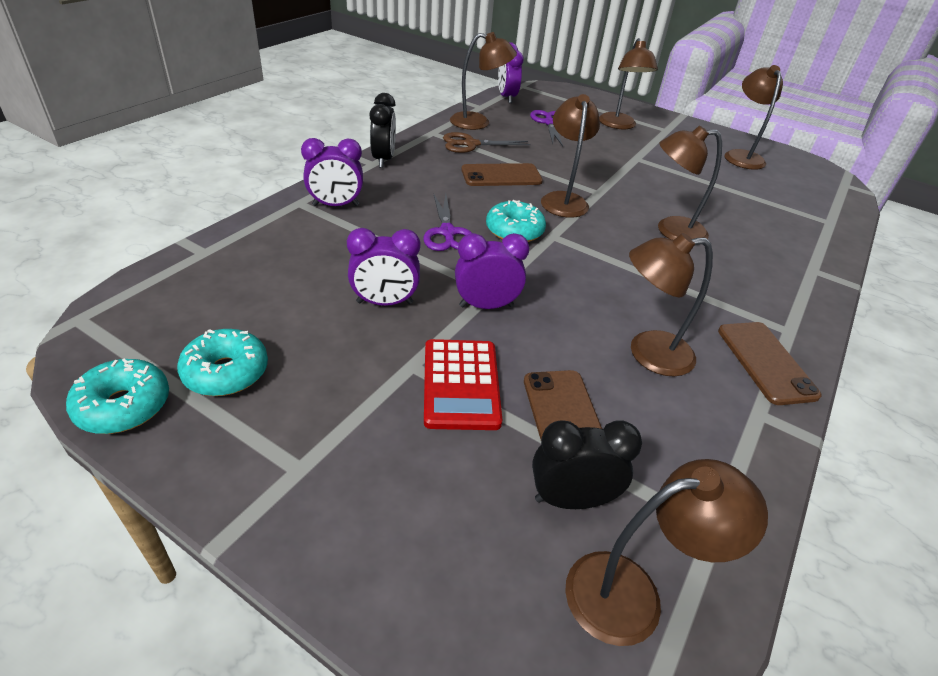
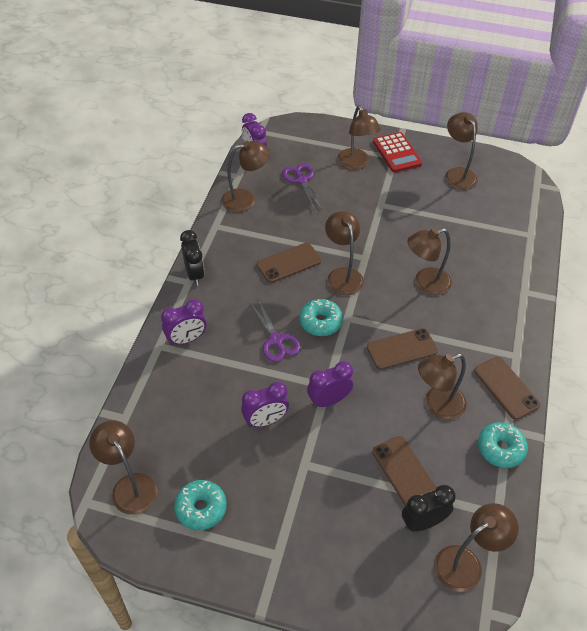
camera: 15 degrees left, 10 degrees up
turquoise donut [66,358,169,434] -> turquoise donut moved to [478,422,528,468]
red calculator [424,339,502,430] -> red calculator moved to [373,132,422,172]
brown scissors [443,132,531,153] -> none
none -> brown lamp [89,420,157,515]
none -> brown phone [367,328,438,370]

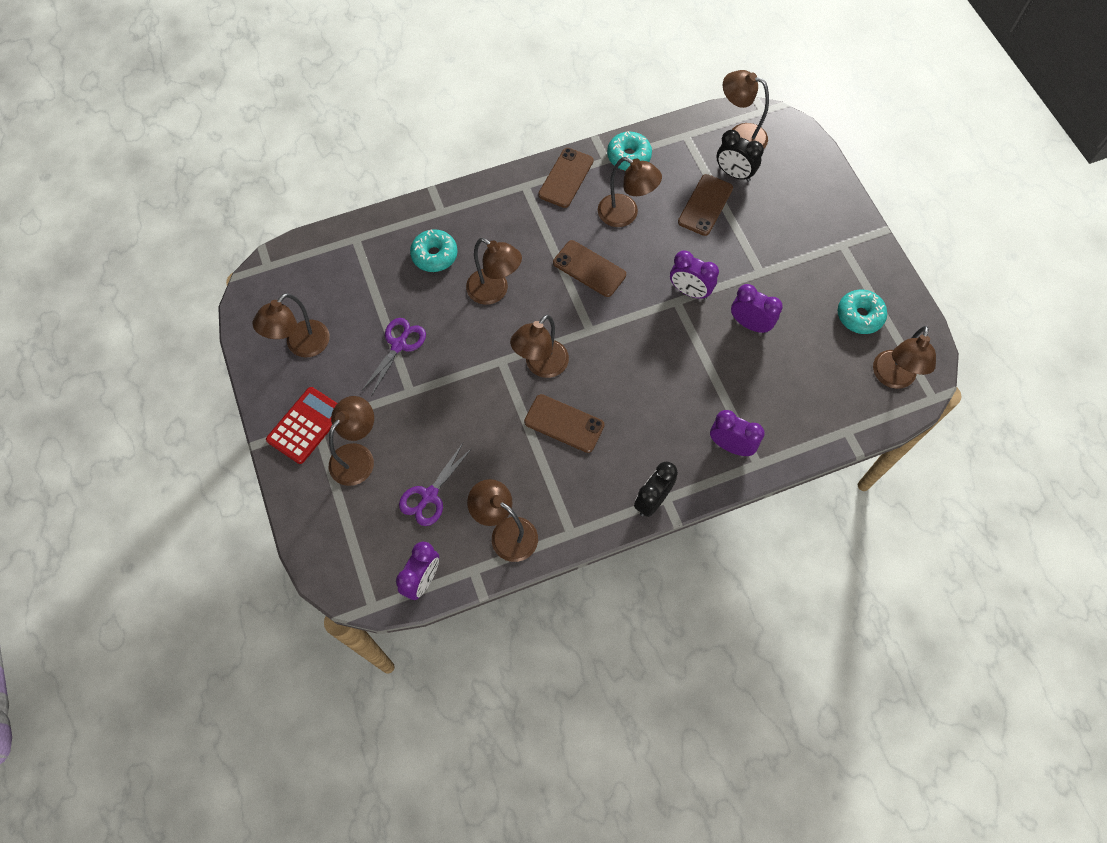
camera: 125 degrees left, 15 degrees up
purple scissors [249,299,301,362] -> purple scissors moved to [362,318,426,396]
turquoise donut [299,299,343,336] -> turquoise donut moved to [410,229,458,272]

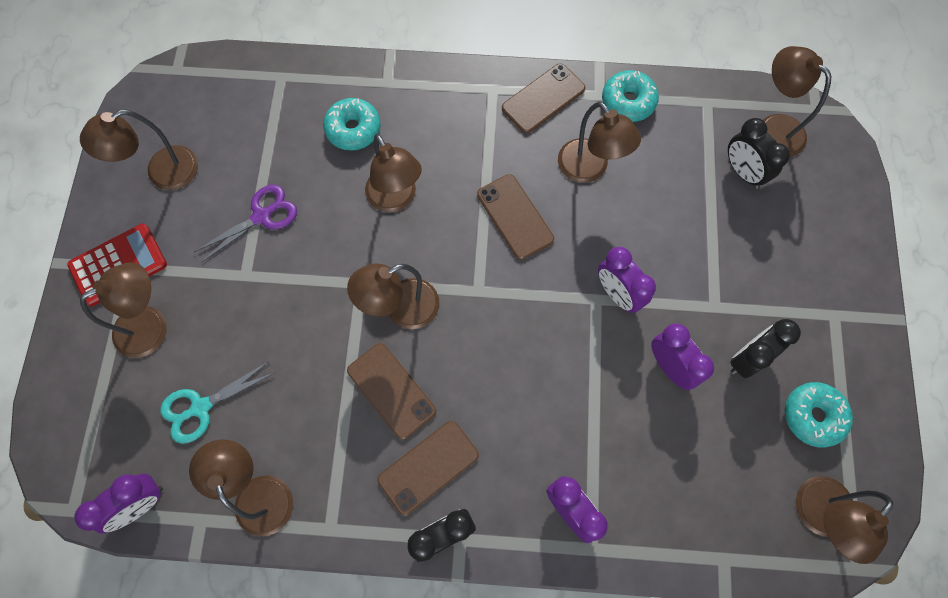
camera: 25 degrees right, 5 degrees up
purple scissors [399,443,472,526] -> turquoise scissors [160,361,274,444]
brown phone [678,174,733,236] -> brown phone moved to [378,421,479,515]
none -> black clock [730,319,801,378]

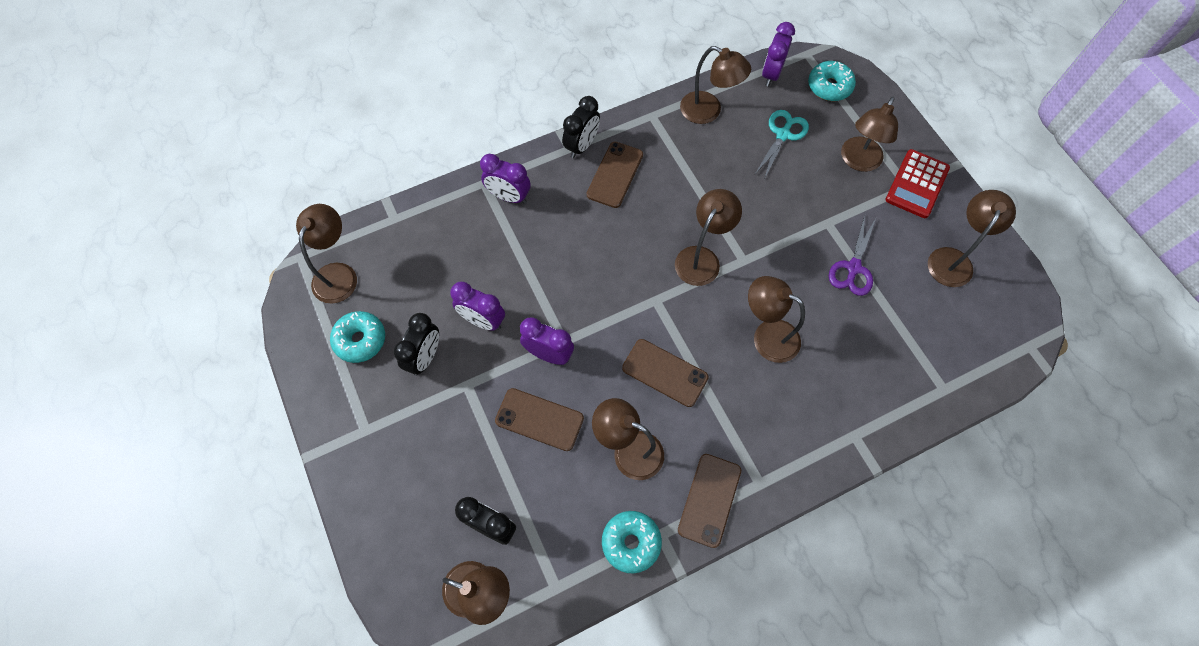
camera: 150 degrees right, 5 degrees down
turquoise donut [323,98,381,151] -> turquoise donut moved to [808,61,856,101]
brown phone [347,343,436,440] -> brown phone moved to [495,388,584,451]

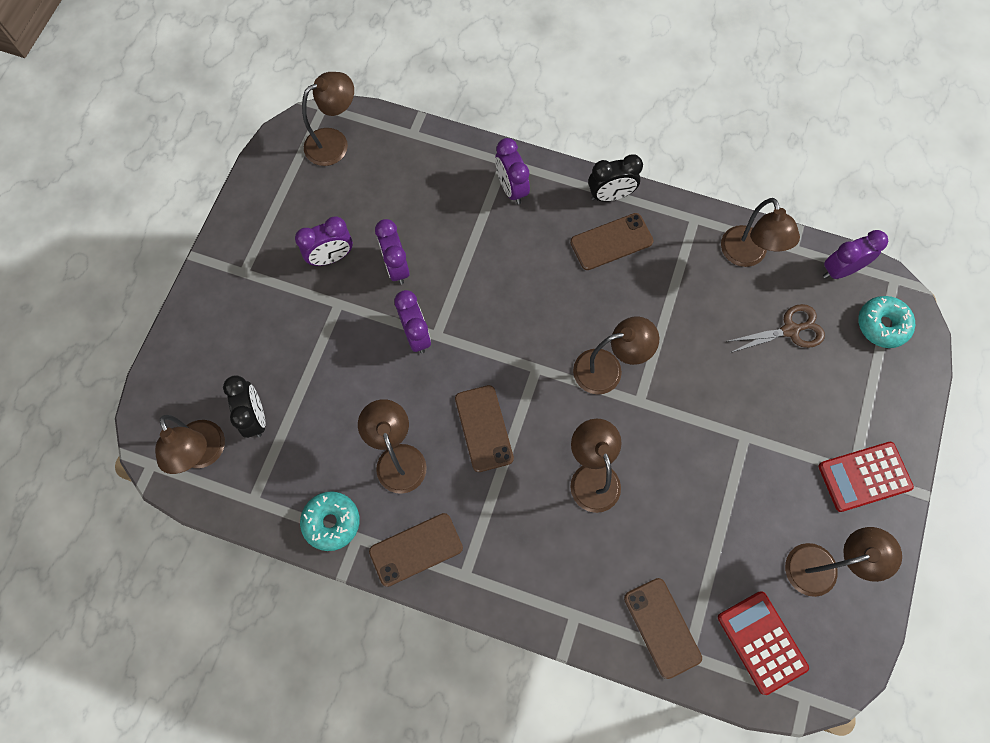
camera: 45 degrees right, 5 degrees up
turquoise donut [330,311,385,363] -> none
black clock [394,313,439,376] -> purple clock [295,216,353,266]
brown phone [495,388,584,451] -> brown phone moved to [624,578,702,679]
turquoise scissors [755,110,809,179] -> brown scissors [726,304,825,353]
purple scissors [829,216,876,296] -> none
brown lamp [841,97,898,172] -> none
none -> red calculator [718,591,809,695]

